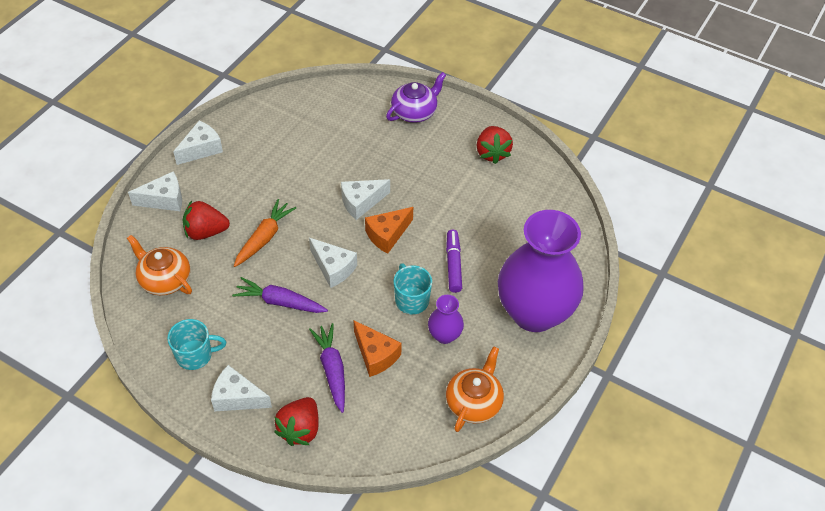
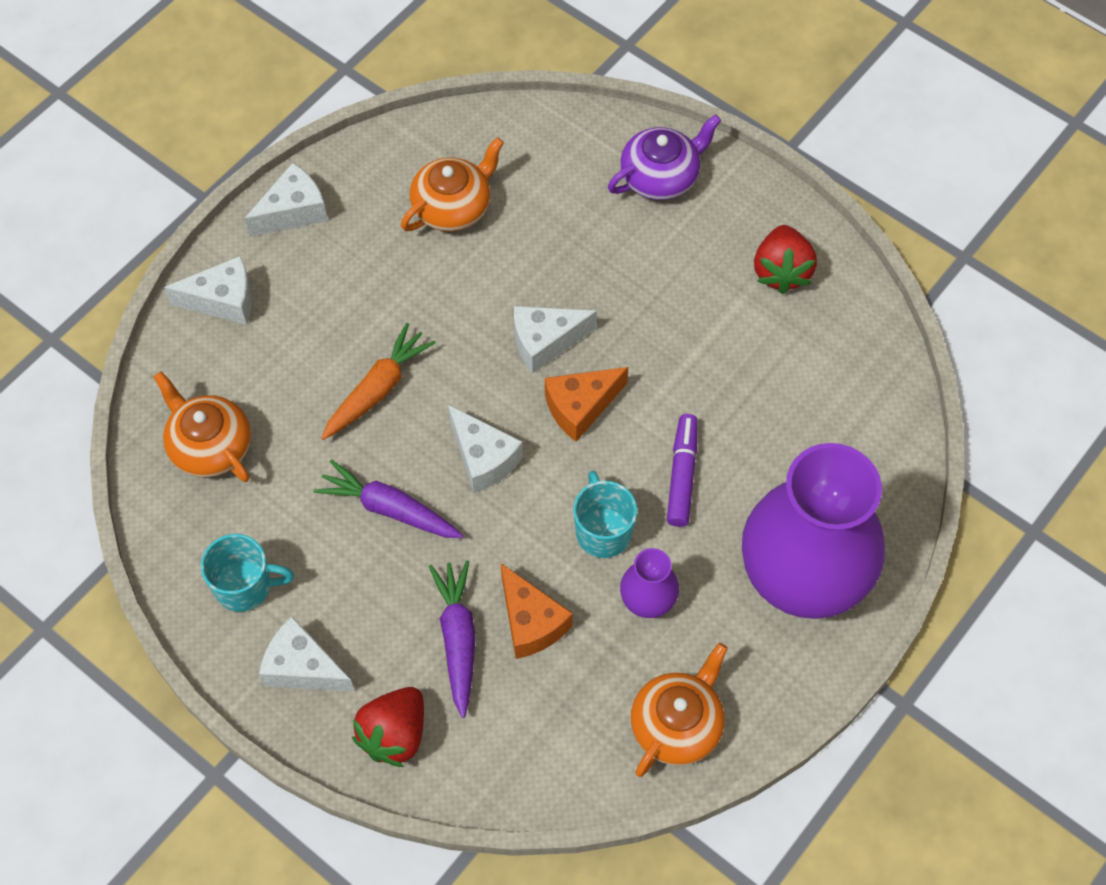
camera: 10 degrees right, 10 degrees up
red strawberry [183,201,230,240] -> none
none -> orange teapot [401,137,504,232]

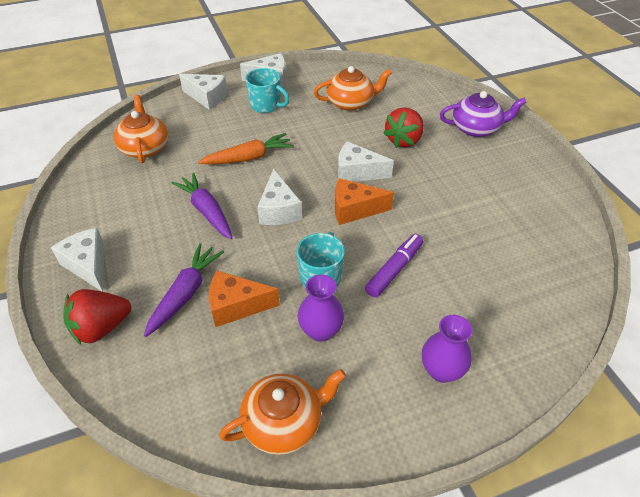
camera: 30 degrees right, 15 degrees down
turquoise mug [201,534,294,612] -> turquoise mug moved to [245,68,290,113]
orange cheese [501,563,573,659] -> orange cheese turned 90 degrees clockwise [209,271,280,327]
purple vase [742,443,885,619] -> purple vase [422,315,472,383], size x0.42
red strawberry [754,225,817,294] -> red strawberry moved to [383,107,424,148]

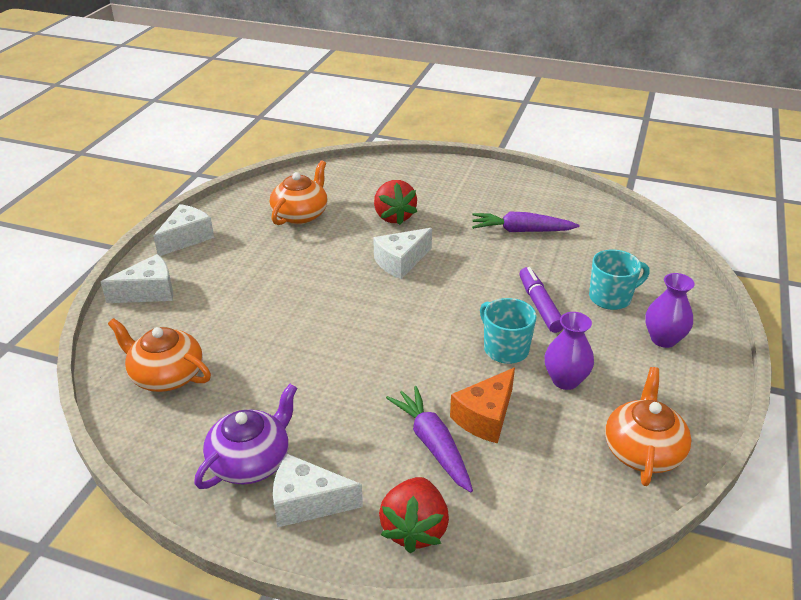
camera: 50 degrees left, 10 degrees down
purple carrot [171,173,232,239] -> purple carrot moved to [472,211,579,232]
orange carrot [198,133,294,164] -> none
turquoise mug [245,68,290,113] -> turquoise mug moved to [589,250,650,310]
white cheese [257,169,302,225] -> none
orange cheese [335,178,394,225] -> none
purple teapot [440,91,527,137] -> purple teapot moved to [194,384,297,489]

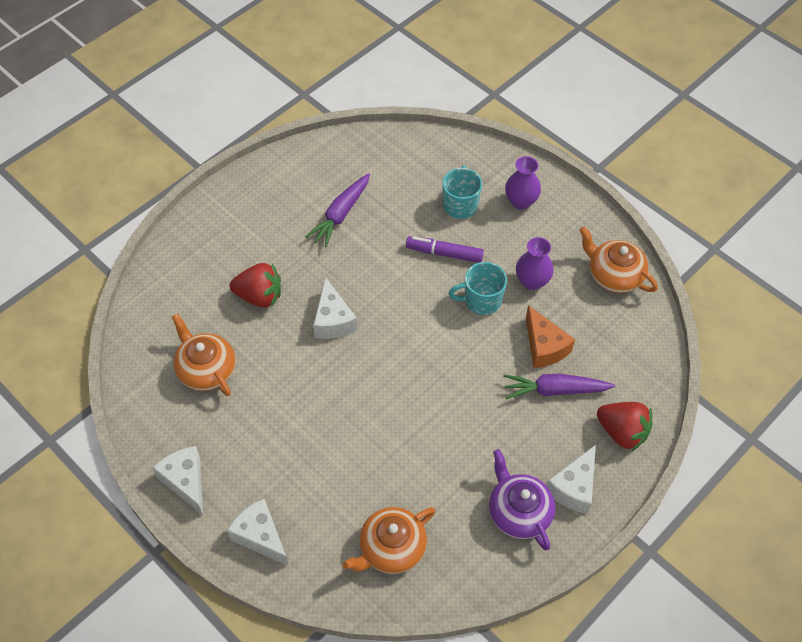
camera: 65 degrees left, 20 degrees up
white cheese [101,254,173,303] -> white cheese turned 45 degrees counterclockwise [227,499,289,566]

